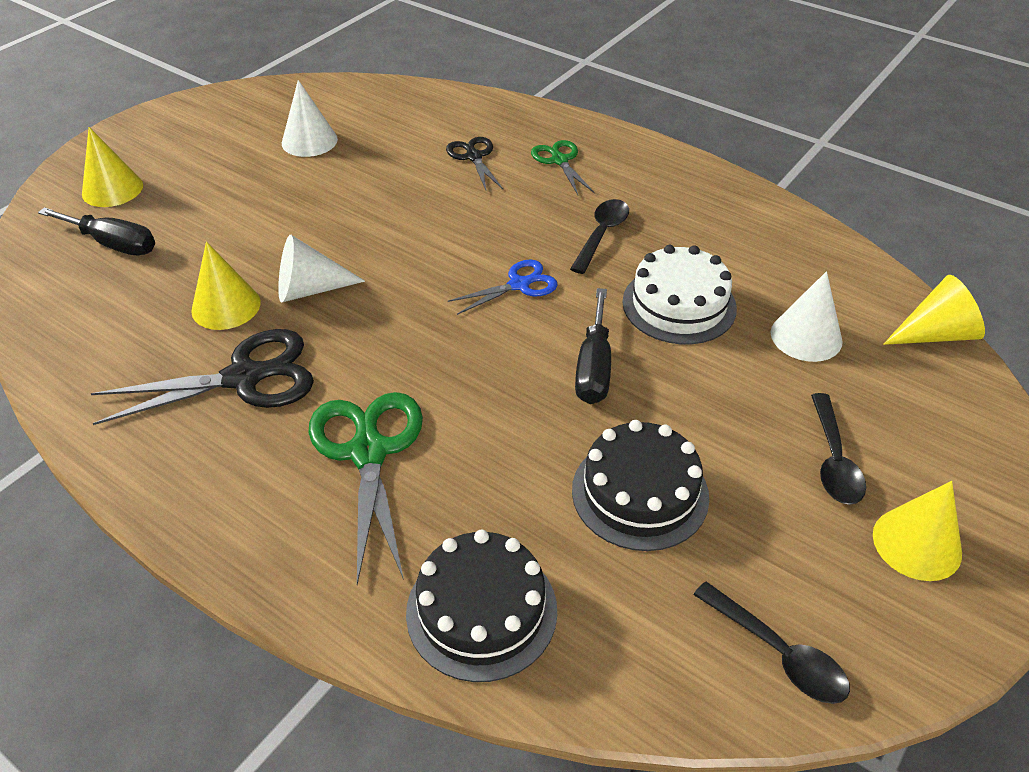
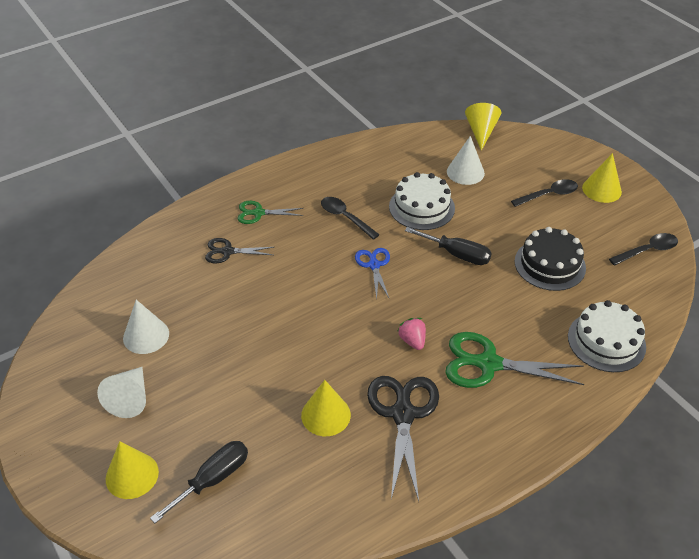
camera: 70 degrees left, 0 degrees up
white cone [278,235,365,302] -> white cone moved to [97,367,146,418]
black cake [406,529,557,682] -> white cake [568,300,646,372]
black spoon [811,393,866,505] -> black spoon turned 45 degrees counterclockwise [511,179,578,207]
none -> pink strawberry [397,318,426,350]

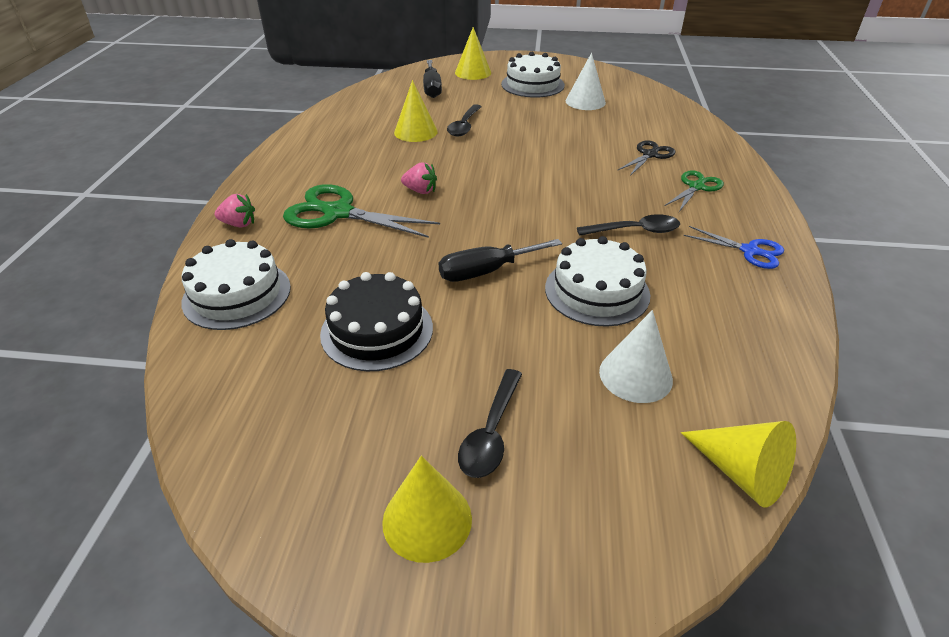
camera: 130 degrees right, 5 degrees down
white cone [97,367,146,418] -> white cake [501,52,565,98]
blue scissors [355,248,390,299] -> blue scissors moved to [684,226,784,269]
black scissors [367,376,439,501] -> none
green scissors [445,332,584,388] -> green scissors turned 120 degrees counterclockwise [283,184,440,238]
black spoon [609,233,678,266] -> black spoon moved to [447,104,482,137]
none -> pink strawberry [215,194,255,227]

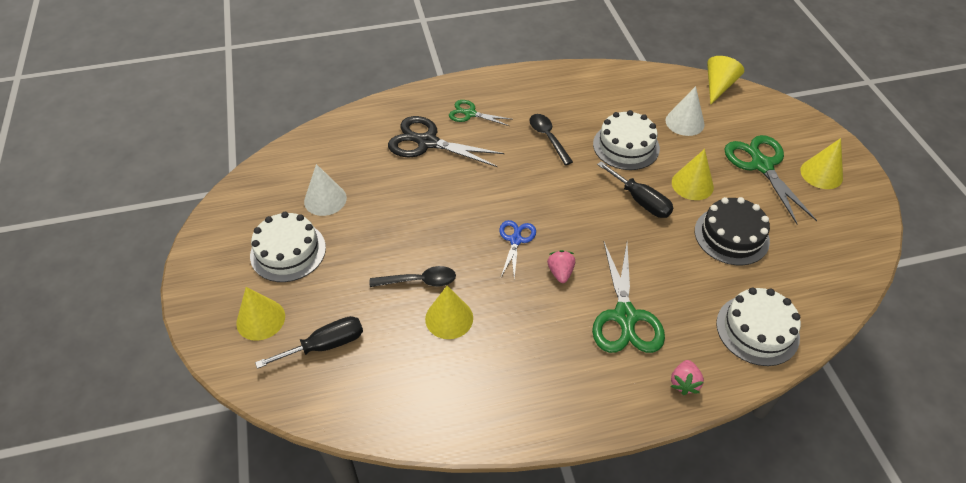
camera: 110 degrees left, 10 degrees up
pink strawberry [215,194,255,227] -> pink strawberry turned 150 degrees counterclockwise [671,360,704,395]
black spoon [458,369,522,478] -> green scissors [724,135,817,225]
black scissors [617,140,675,176] -> black scissors [388,116,505,167], size x1.75
blue scissors [684,226,784,269] -> blue scissors moved to [499,220,536,279]
none -> yellow cone [672,149,714,200]

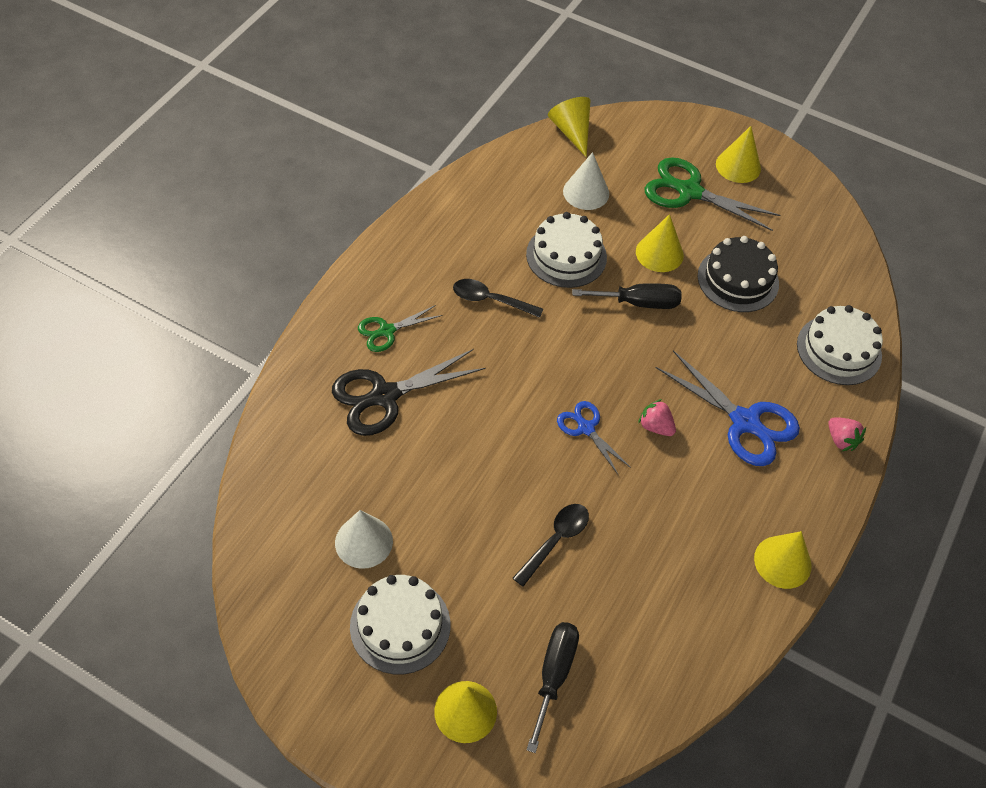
camera: 50 degrees left, 5 degrees up
yellow cone [425,286,473,339] -> yellow cone moved to [754,531,812,589]
green scissors [592,242,665,353] -> blue scissors [656,350,800,466]

